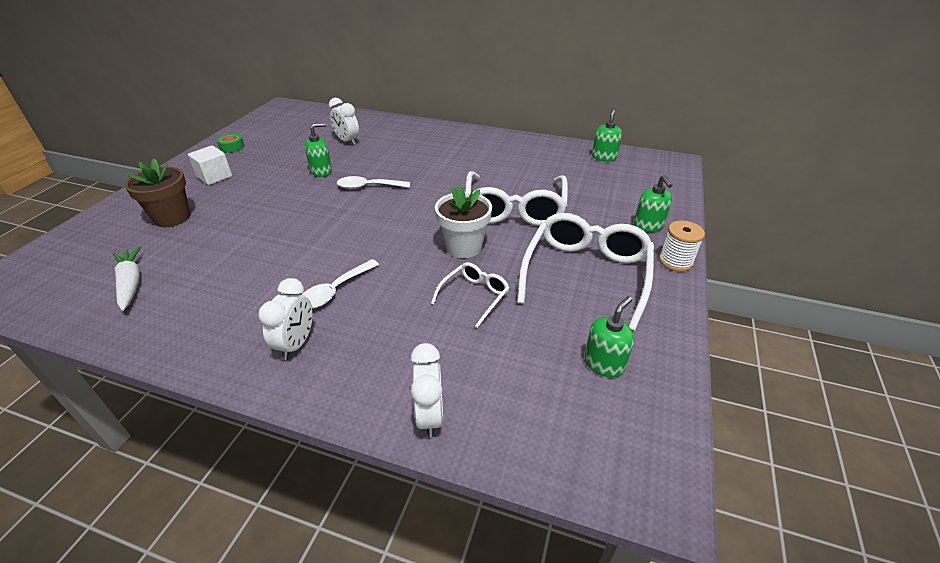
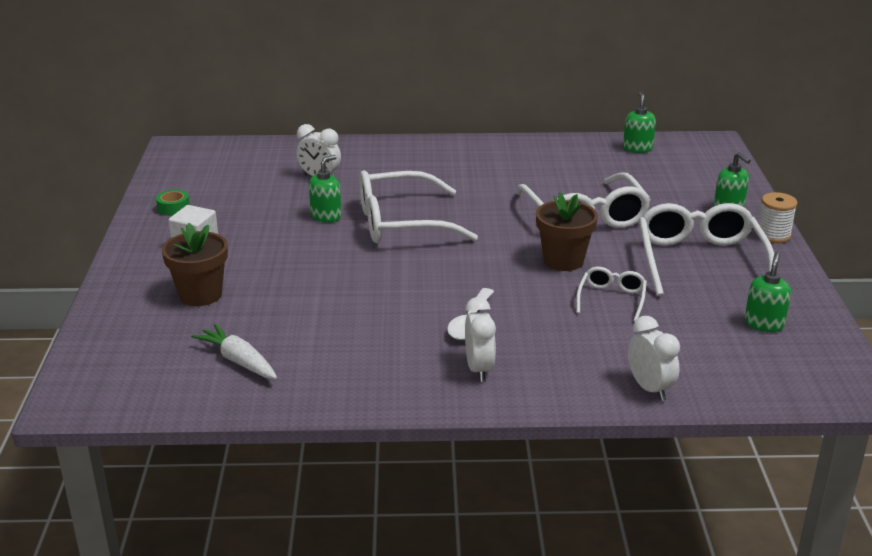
camera: 20 degrees left, 10 degrees down
white spoon [337,176,410,189] -> white glasses [359,170,478,243]
white flower pot [435,185,492,258] -> brown flower pot [536,192,598,271]

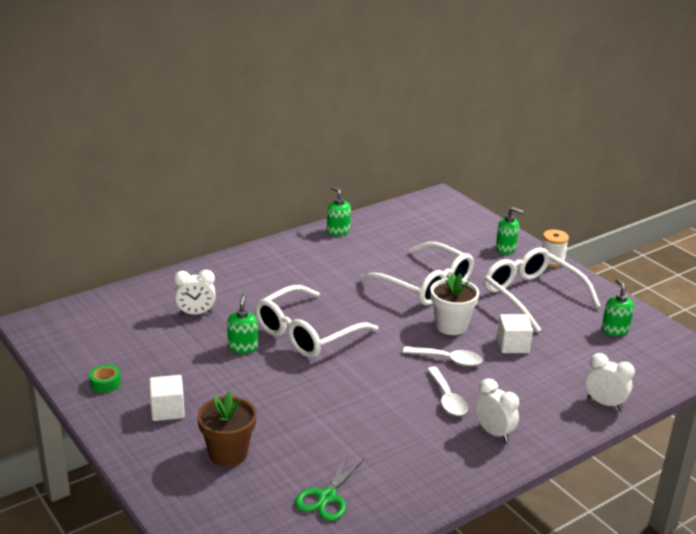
camera: 35 degrees left, 0 degrees up
white carrot [191,324,277,379] -> green scissors [295,453,365,521]
brown flower pot [536,192,598,271] -> white flower pot [431,273,479,335]
white glasses [576,267,647,322] -> white cube [497,314,533,353]
green soap dispenser [623,92,656,153] -> green soap dispenser moved to [327,186,351,236]
none -> white spoon [403,346,482,366]

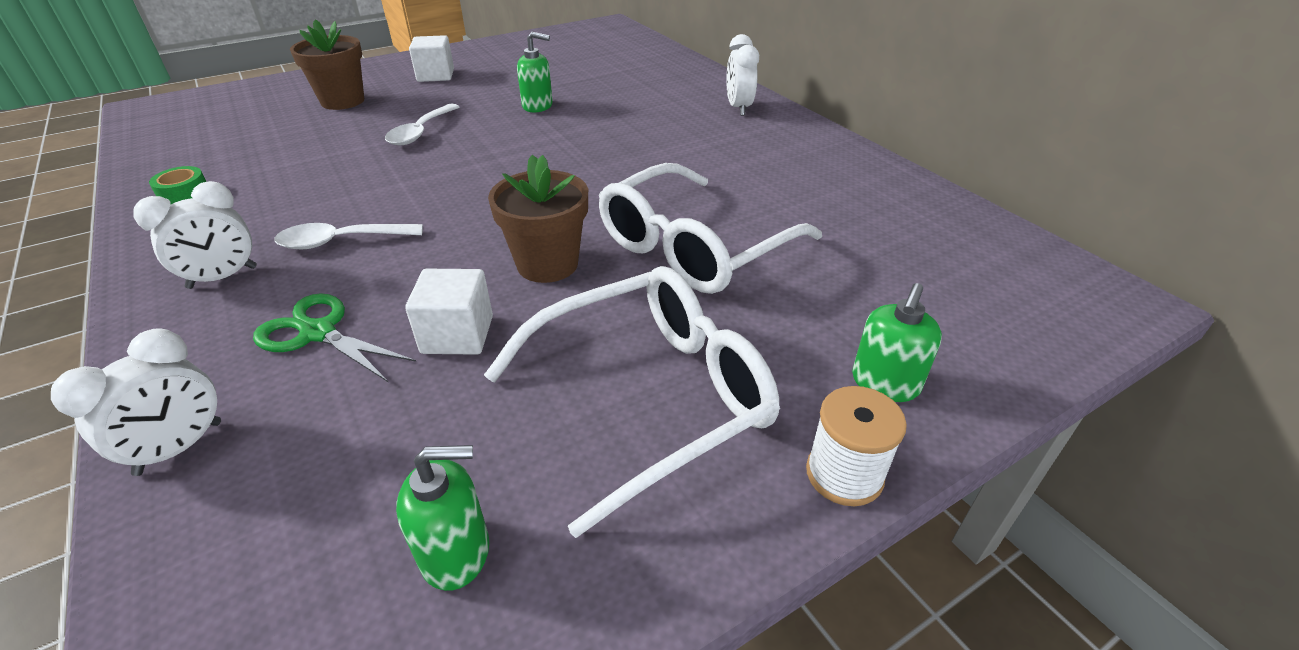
camera: 95 degrees right, 10 degrees up
green tape [89,364,121,393] -> green tape moved to [149,166,207,205]
white clock [174,269,216,315] -> white clock moved to [726,34,759,116]
white glasses [255,285,378,358] -> none
green scissors [295,453,365,521] -> green scissors moved to [253,293,416,383]
green soap dispenser [327,186,351,236] -> none
white spoon [403,346,482,366] -> white spoon moved to [385,103,459,145]
white flower pot [431,273,479,335] -> brown flower pot [488,155,588,283]

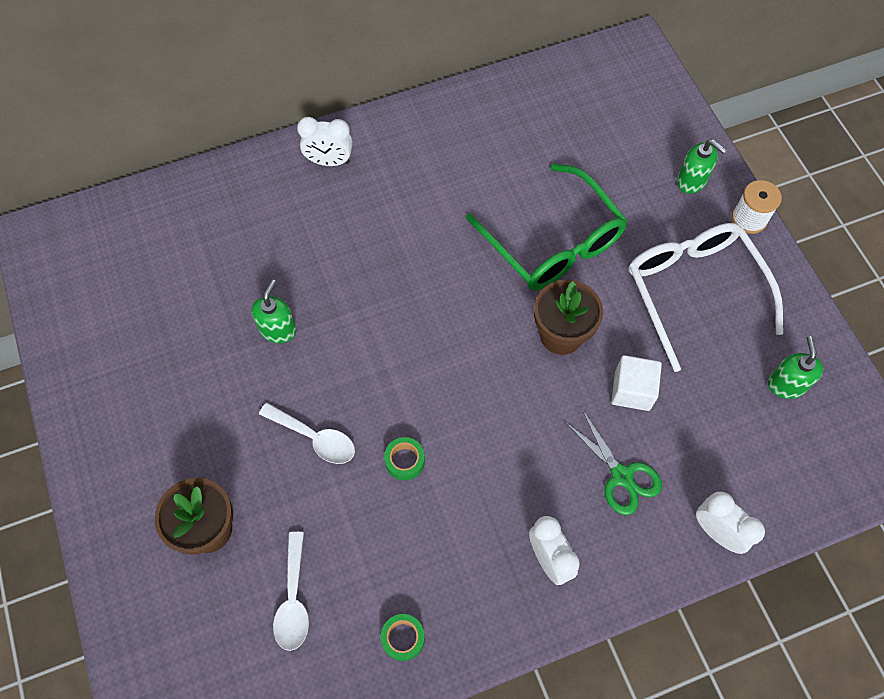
camera: 80 degrees left, 25 degrees up
green scissors [253,293,416,383] -> green scissors turned 75 degrees counterclockwise [564,409,662,515]
white spoon [274,223,423,249] -> white spoon moved to [273,532,309,651]
white cube [409,35,454,82] -> none
white glasses [599,163,822,294] -> green glasses [466,163,628,291]
none -> green tape [384,437,425,480]

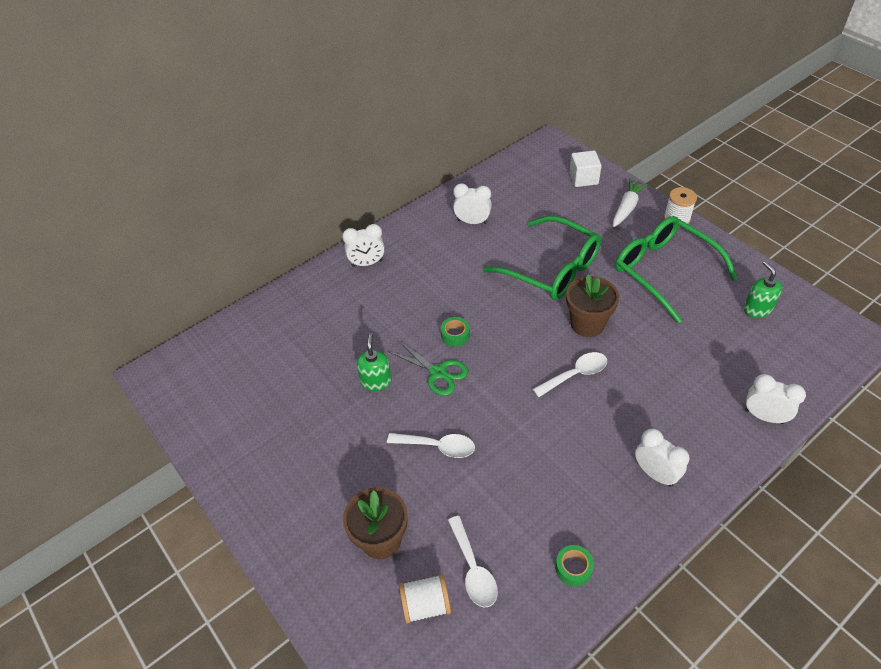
camera: 15 degrees left, 15 degrees down
green tape [384,437,425,480] -> green tape moved to [441,317,470,347]
green scissors [564,409,662,515] -> green scissors moved to [388,340,468,396]
white cube [611,355,662,411] -> white cube moved to [569,151,602,187]
white glasses [629,223,783,372] -> green glasses [615,216,738,323]
green soap dispenser [677,139,727,194] -> white carrot [613,179,648,227]
none -> white spool [399,574,451,624]
none -> white clock [453,183,492,224]
none -> white spoon [533,352,607,397]

